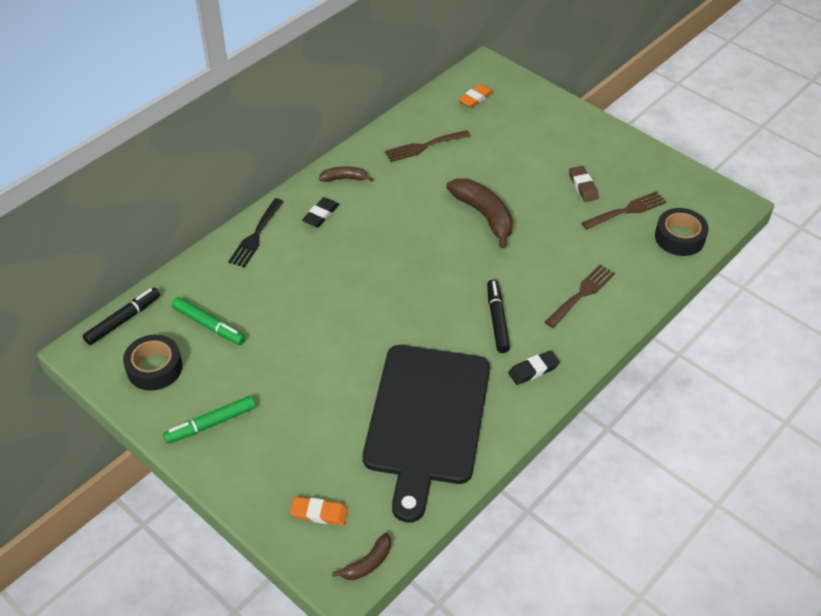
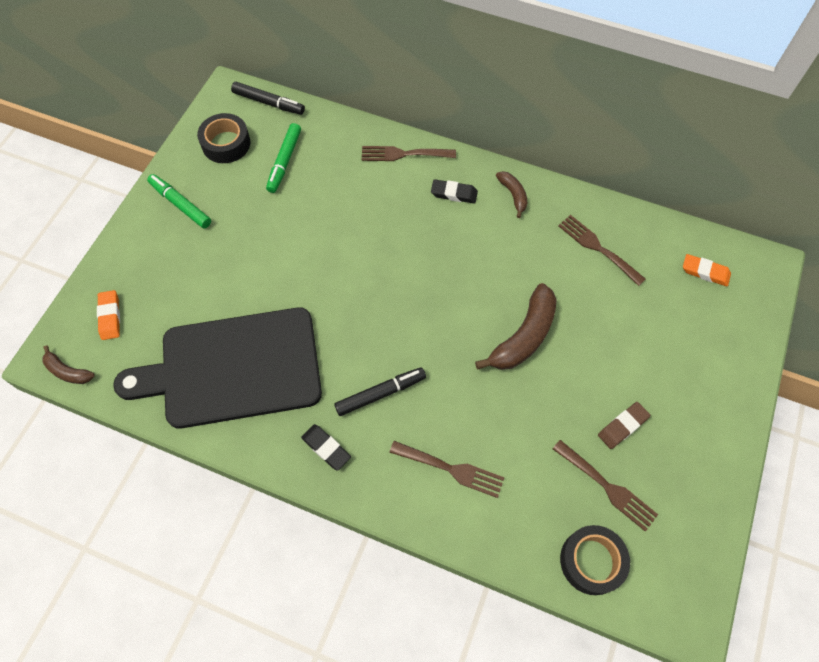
camera: 70 degrees right, 15 degrees up
black fork [228,198,284,268] -> brown fork [361,146,456,161]

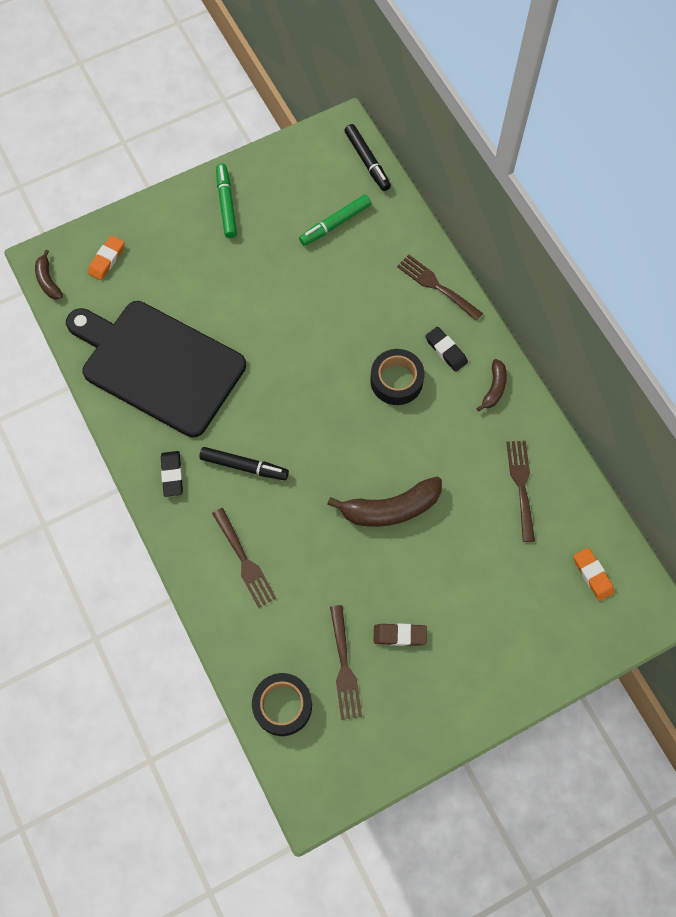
camera: 40 degrees right, 5 degrees up
black tape [197,113,250,163] -> black tape moved to [370,349,424,405]

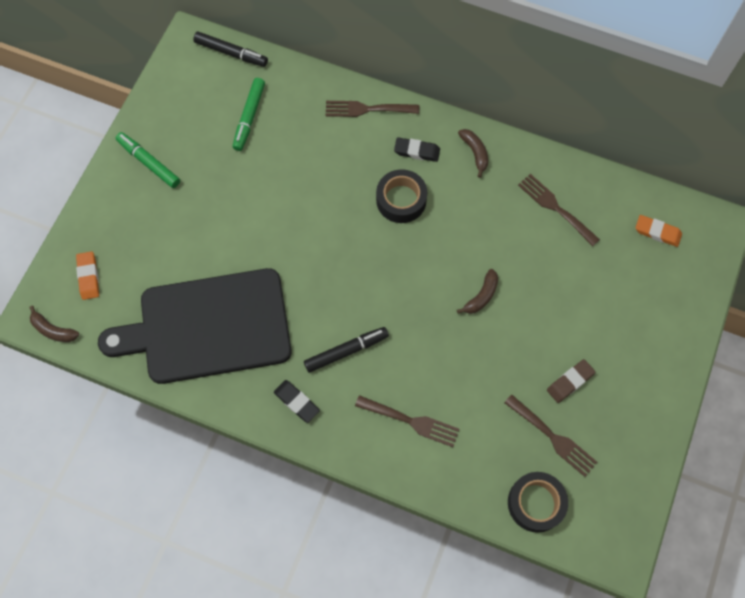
camera: 40 degrees left, 0 degrees up
brown banana [327,476,442,527] -> brown banana [457,269,498,314], size x0.54

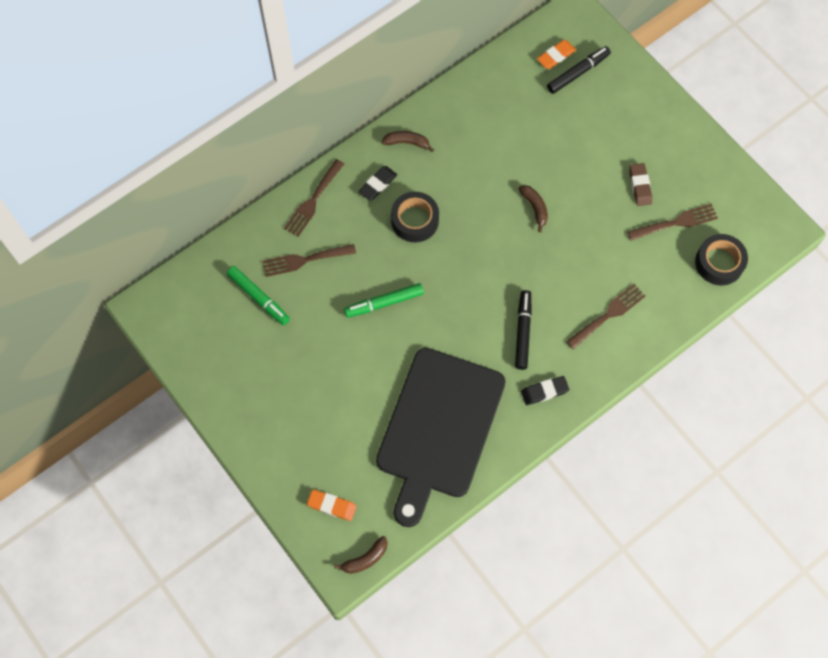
camera: 60 degrees left, 0 degrees up
green marker [116,132,180,188] -> green marker moved to [344,283,424,318]
black marker [193,32,268,67] -> black marker moved to [547,46,611,94]
brown fork [518,174,600,247] -> brown fork moved to [262,244,356,277]

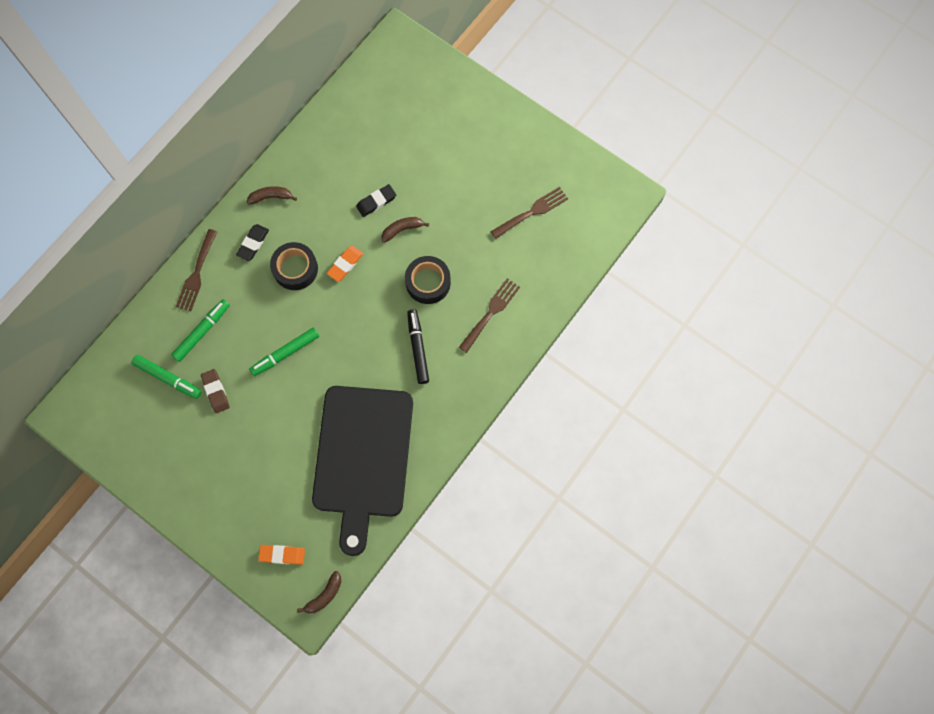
camera: 15 degrees left, 5 degrees up
brown fork [262,244,356,277] -> green marker [171,299,230,362]
brown banana [518,185,548,233] -> brown banana turned 75 degrees counterclockwise [381,217,429,243]
black eraser [521,376,569,405] -> black eraser moved to [356,184,396,217]
orange eraser [537,40,576,69] -> orange eraser moved to [327,246,363,282]
black marker [547,46,611,94] -> none
brown eraser [629,163,652,206] -> brown eraser moved to [201,369,230,413]
black tape [695,234,748,285] -> black tape moved to [405,256,451,304]

